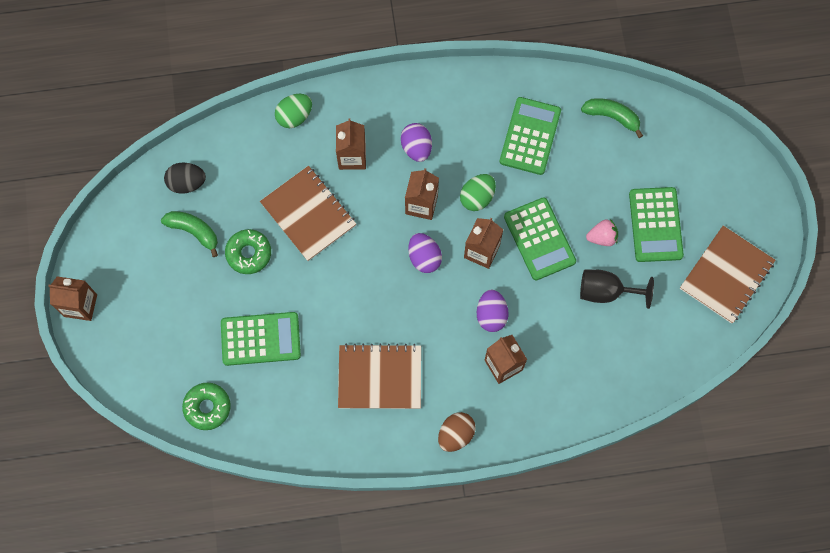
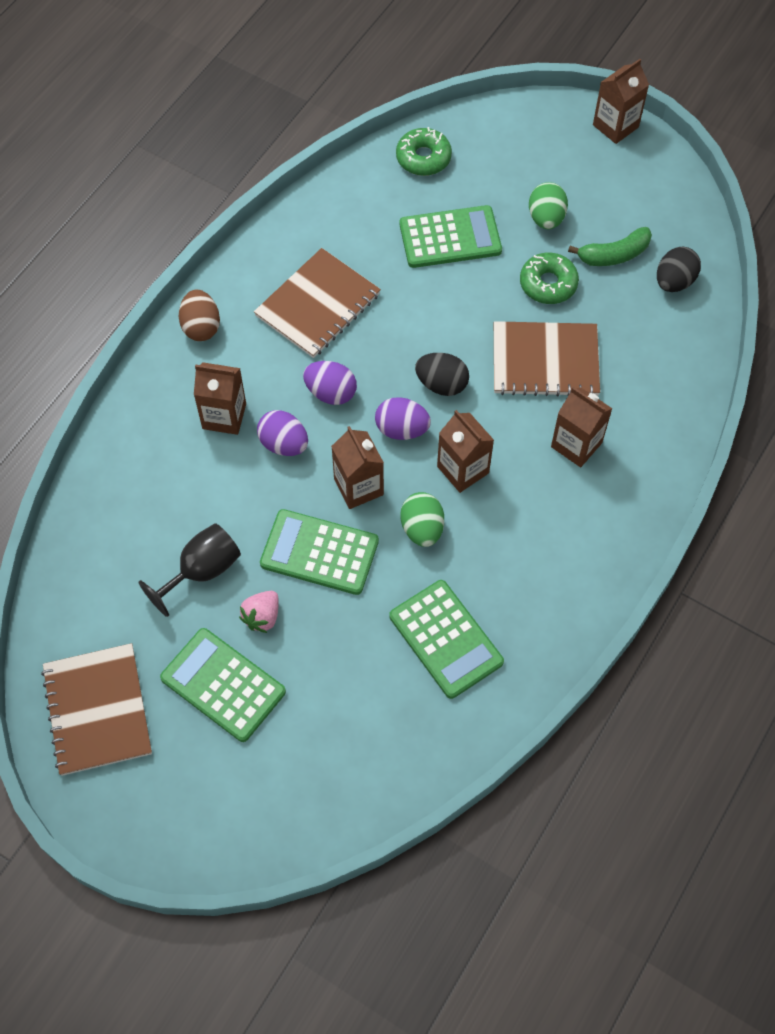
camera: 130 degrees right, 10 degrees down
green calculator [221,312,301,366] -> green calculator turned 135 degrees counterclockwise [400,205,502,268]
green egg [275,94,312,128] -> green egg moved to [529,182,568,229]
purple egg [401,123,432,162] -> purple egg moved to [303,361,357,405]
green banana [581,98,643,138] -> none
none -> black egg [415,353,469,396]

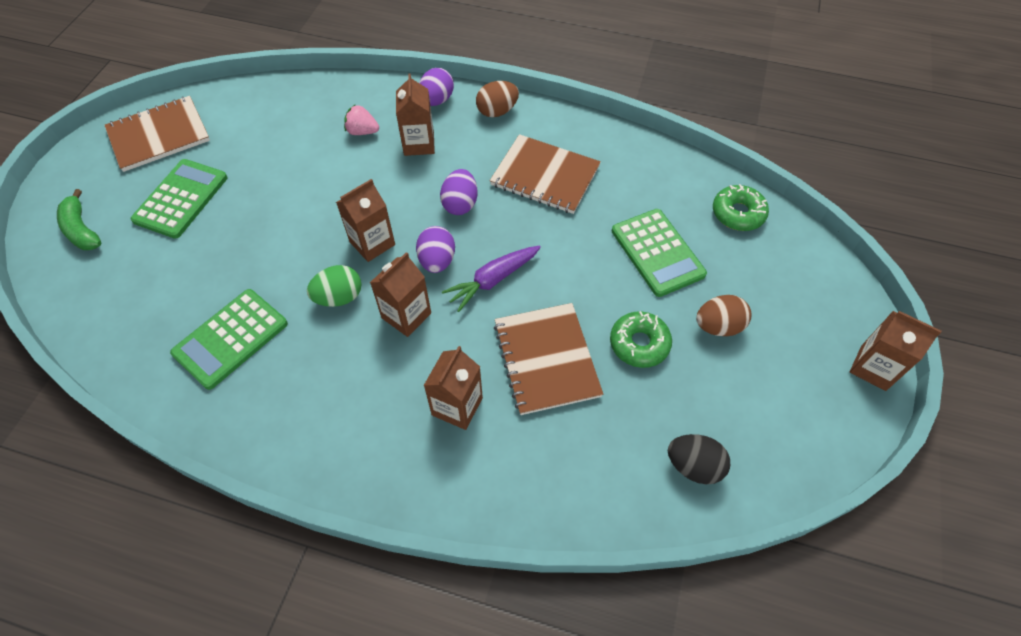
camera: 75 degrees right, 5 degrees down
black goblet [138,523,241,617] -> none
pink strawberry [239,591,279,633] -> pink strawberry moved to [344,104,379,135]
purple egg [257,410,308,456] -> purple egg moved to [419,68,454,106]
green calculator [260,509,379,595] -> none
black egg [415,353,469,396] -> purple carrot [442,246,541,312]
green egg [529,182,568,229] -> brown egg [696,295,751,336]
green banana [568,227,652,266] -> green banana moved to [57,189,101,250]

